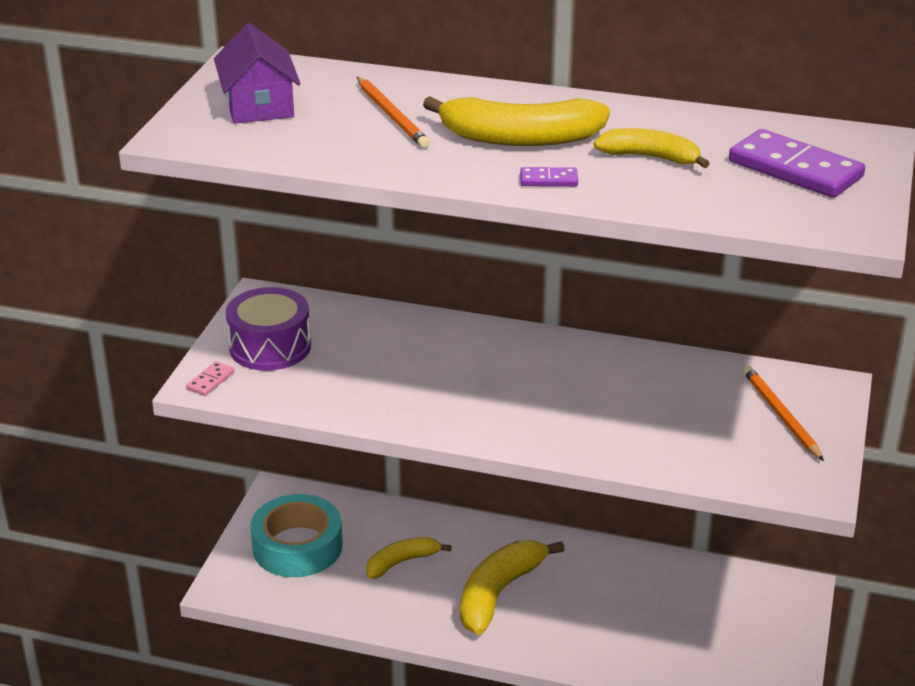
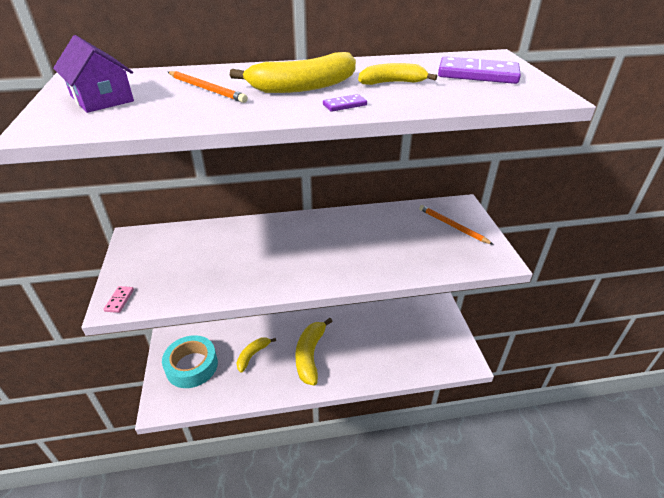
camera: 25 degrees left, 5 degrees up
purple drum [226,287,311,371] -> none

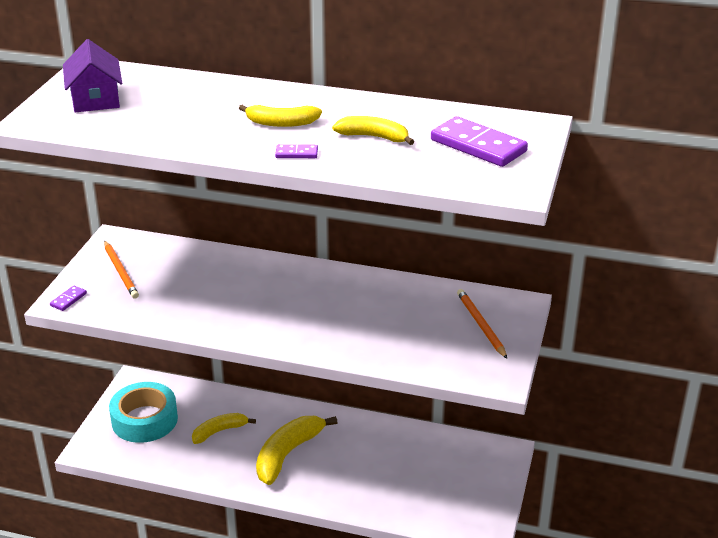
camera: 25 degrees right, 5 degrees down
pink domino [104,286,134,313] -> purple domino [50,286,87,311]
orange pencil [168,71,248,103] -> orange pencil moved to [104,241,139,299]
yellow banana [230,52,356,93] -> yellow banana [239,105,322,127], size x0.61

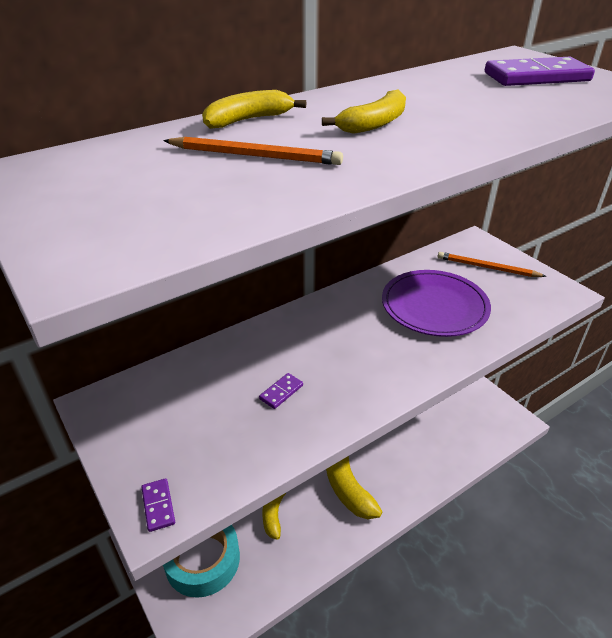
camera: 50 degrees left, 5 degrees up
purple house [63,39,122,112] -> none
orange pencil [104,241,139,299] -> orange pencil moved to [163,137,343,165]
purple domino [275,144,318,158] -> purple domino moved to [259,373,303,409]
yellow banana [332,116,414,145] -> yellow banana moved to [202,90,307,129]
none -> purple plate [382,270,491,337]

